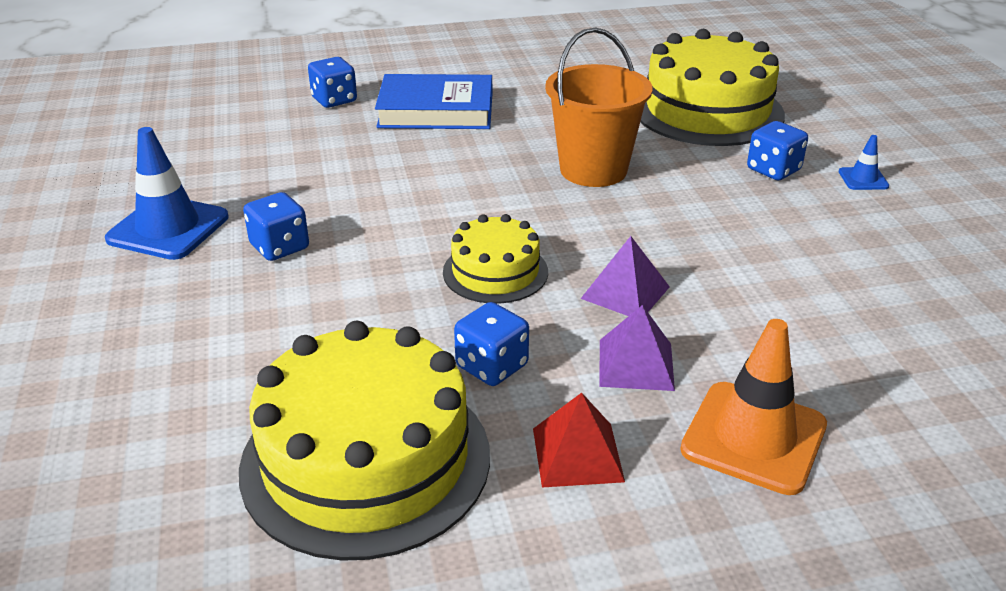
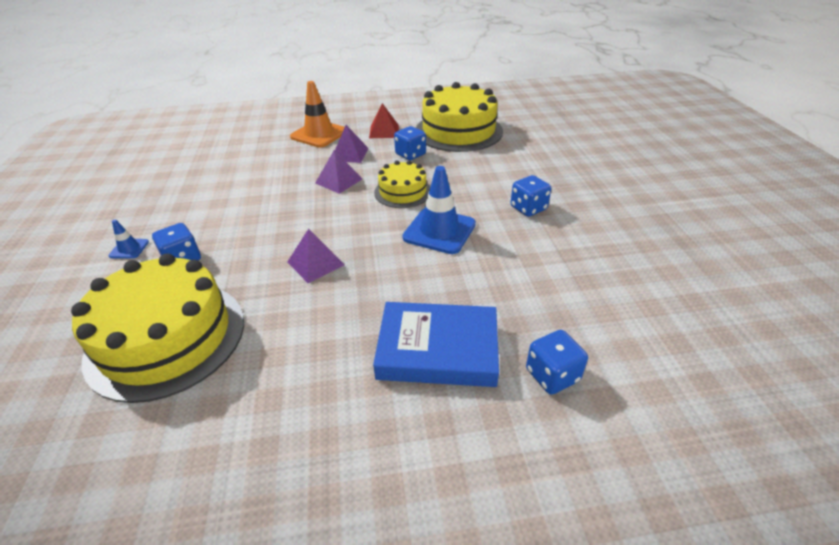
camera: 175 degrees left, 5 degrees up
blue traffic cone [105,127,228,260] -> blue traffic cone moved to [402,166,476,254]
orange bucket [545,27,652,187] -> purple pyramid [287,229,345,283]

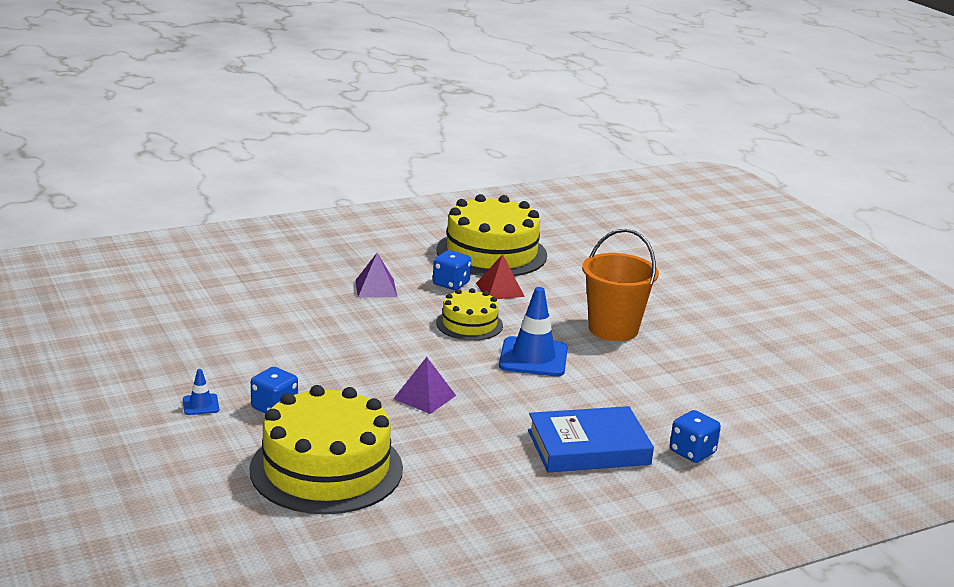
camera: 20 degrees left, 15 degrees down
orange traffic cone [290,81,345,147] -> none
purple pyramid [315,150,362,194] -> none
red pyramid [369,103,399,138] -> red pyramid moved to [476,254,525,299]
blue dice [510,175,551,217] -> orange bucket [582,229,659,341]

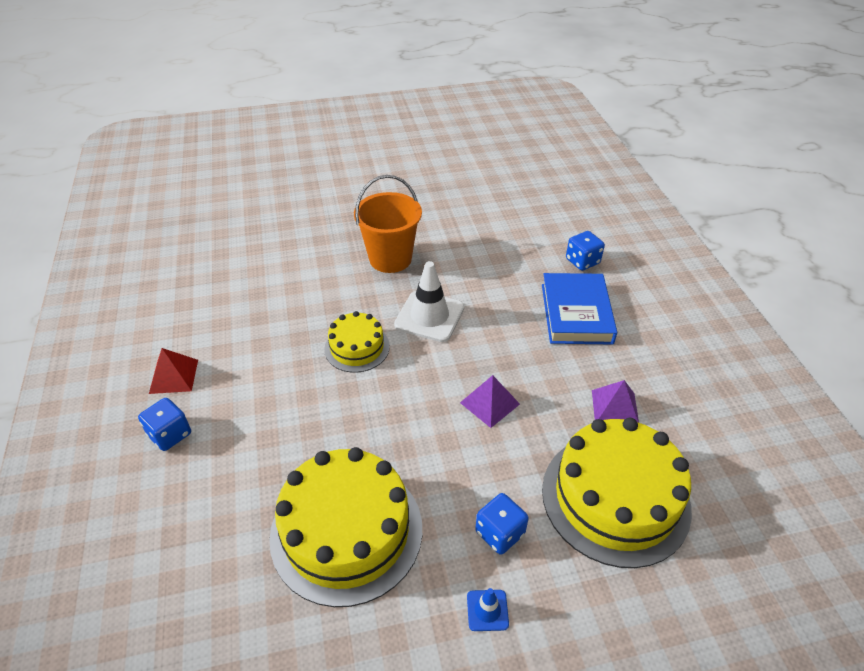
camera: 75 degrees left, 20 degrees up
purple pyramid [355,253,397,298] -> purple pyramid moved to [592,380,639,423]
blue dice [433,250,471,290] -> blue dice moved to [138,398,191,451]
yellow cake [436,194,547,276] -> yellow cake moved to [269,447,422,607]
red pyramid [476,254,525,299] -> red pyramid moved to [149,348,198,394]
blue traffic cone [499,287,568,376] -> white traffic cone [394,261,464,342]

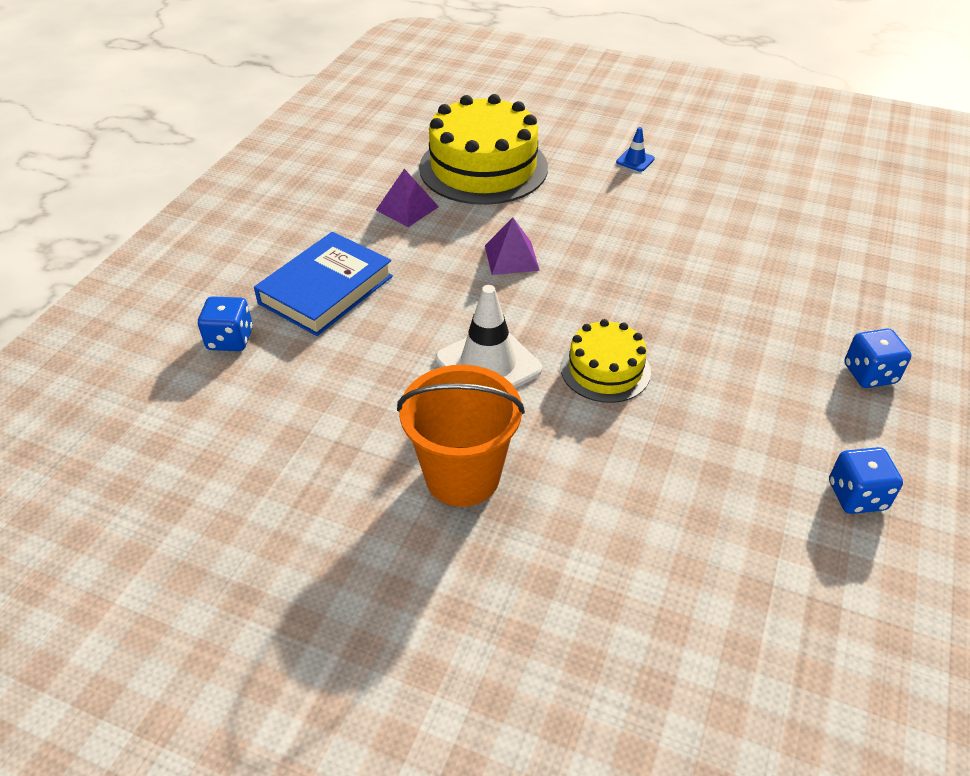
camera: 145 degrees left, 0 degrees up
red pyramid [149,348,198,394] -> none
yellow cake [269,447,422,607] -> none
blue dice [475,493,529,555] -> blue dice moved to [829,447,903,514]

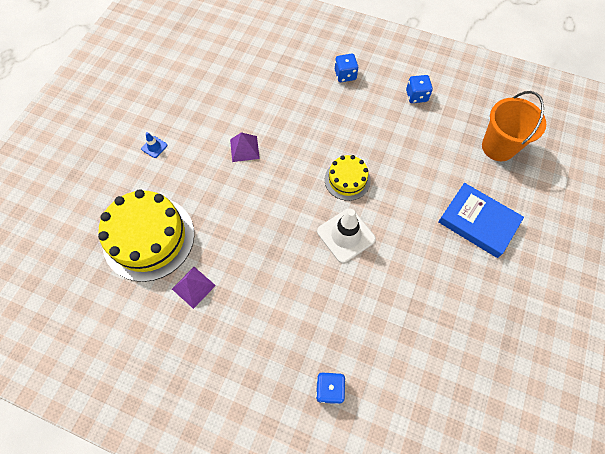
camera: 90 degrees left, 20 degrees up
blue book [254,232,393,336] -> blue book moved to [438,183,524,258]
orange bucket [397,365,525,507] -> orange bucket moved to [482,91,546,161]
purple pyramid [485,218,540,275] -> purple pyramid moved to [230,132,260,162]

